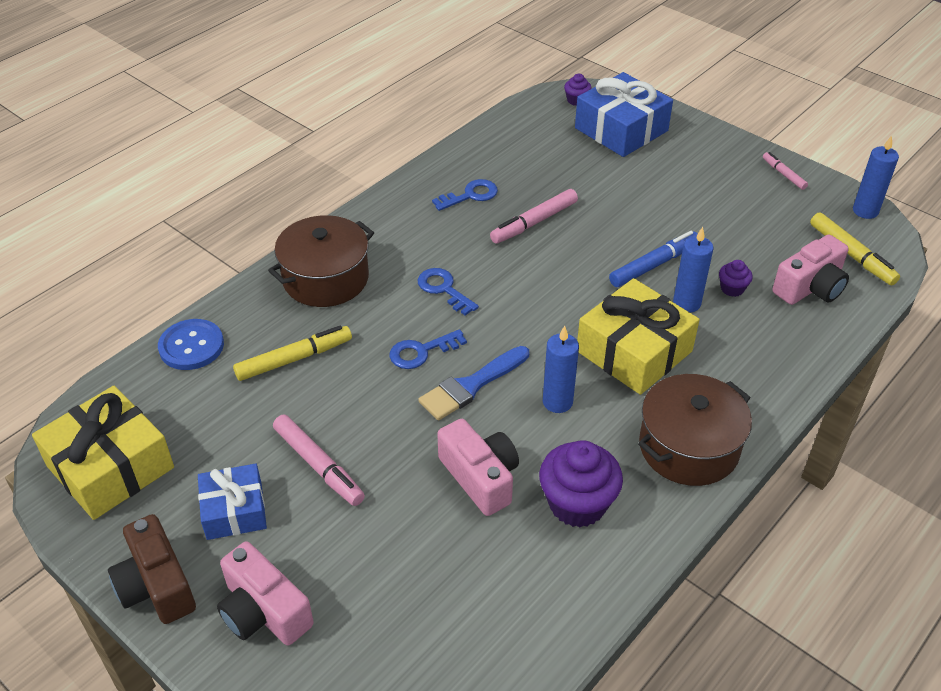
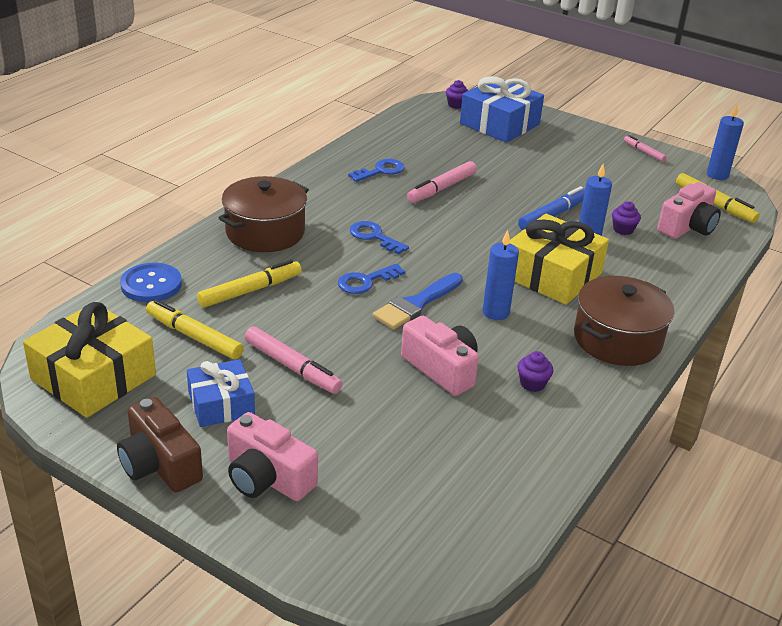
camera: 10 degrees left, 10 degrees down
purple cupcake [539,440,623,527] -> purple cupcake [518,351,553,392], size x0.49
none -> yellow marker [146,299,244,359]

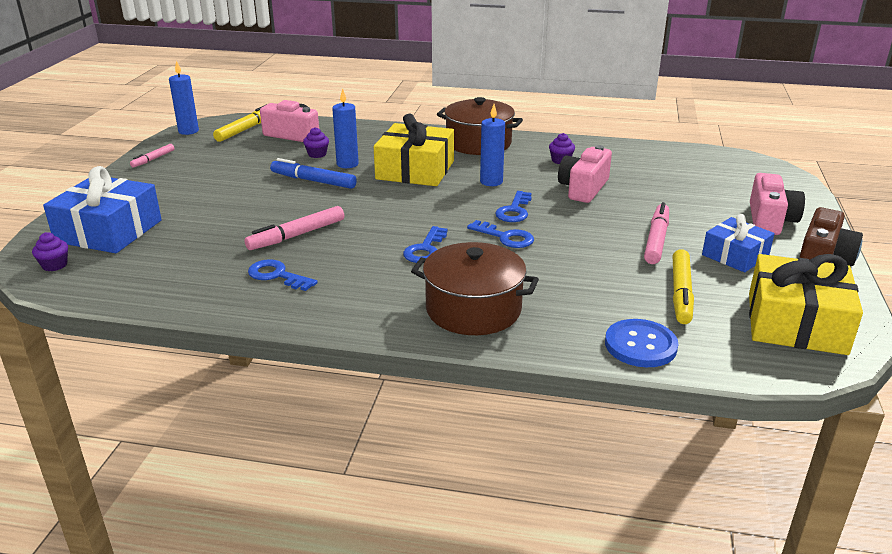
camera: 110 degrees left, 5 degrees down
yellow marker [197,259,302,307] -> none
blue brush [373,273,463,330] -> blue key [495,191,532,222]
pink marker [407,161,477,203] -> pink marker turned 120 degrees clockwise [244,206,344,250]

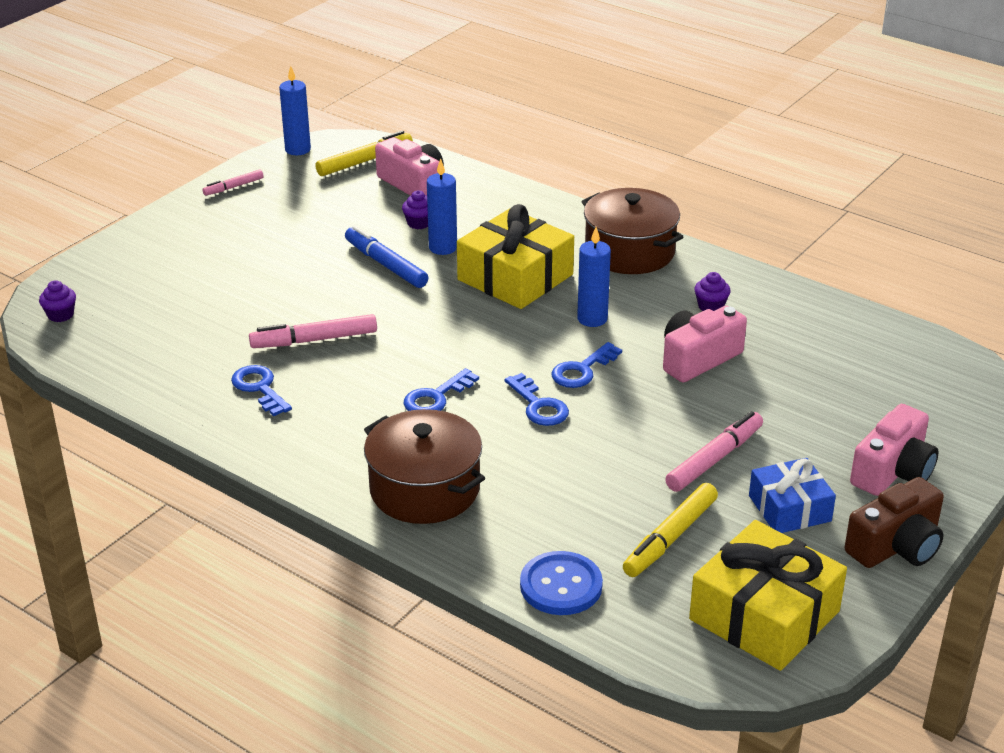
camera: 25 degrees right, 5 degrees up
blue gift [43,166,162,253] -> none

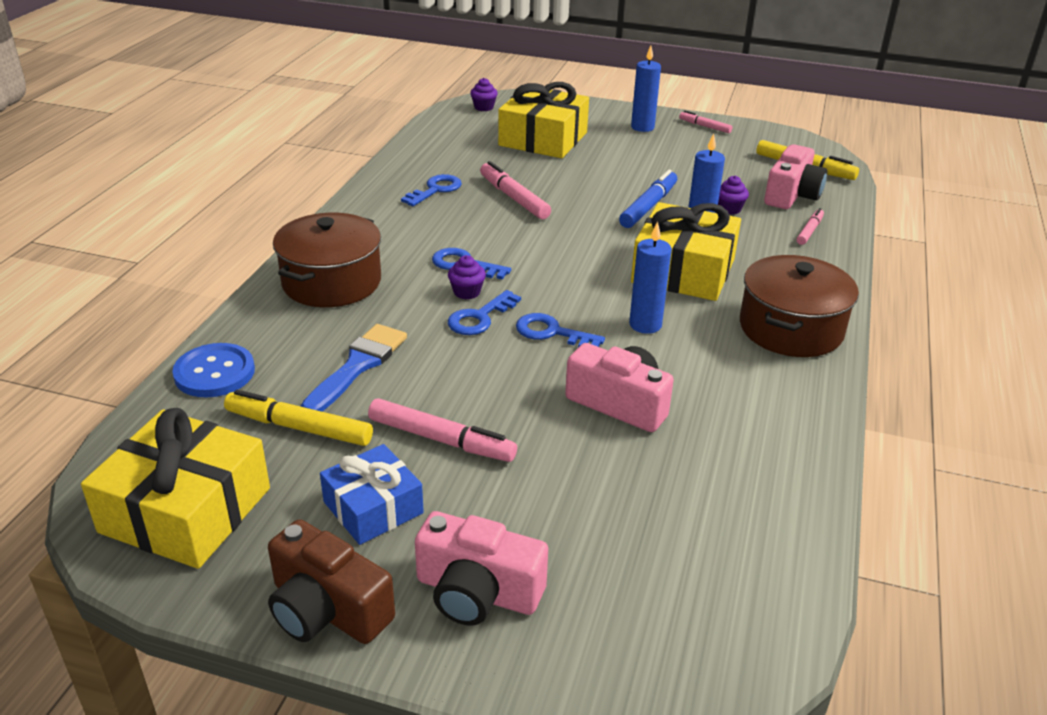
camera: 70 degrees right, 0 degrees up
blue candle [279,66,311,155] -> blue candle moved to [631,46,661,132]
purple cupcake [694,272,731,311] -> purple cupcake moved to [448,255,486,300]
none -> blue brush [301,324,407,412]
none -> yellow gift [498,82,589,158]
none -> pink marker [797,208,824,245]

